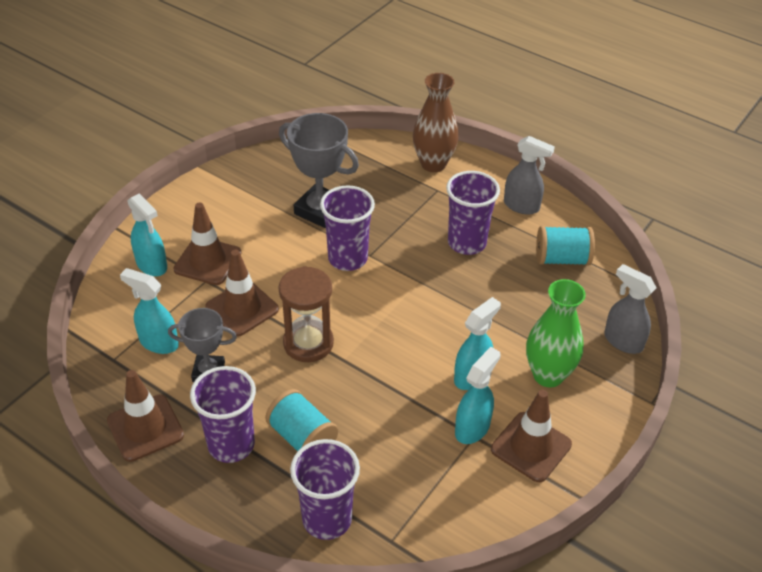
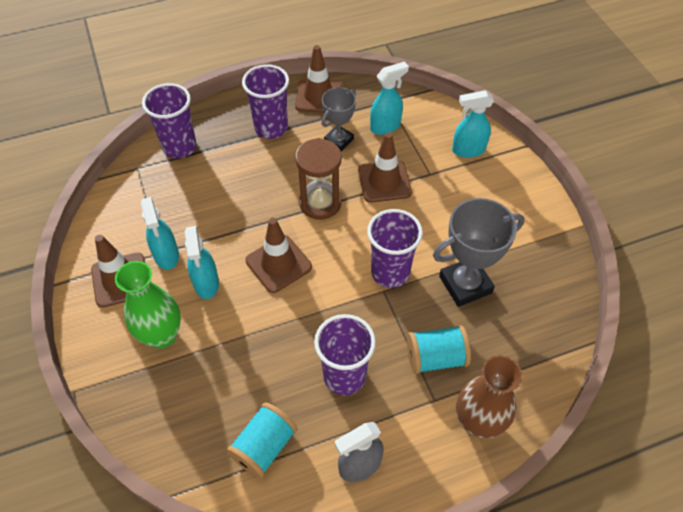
camera: 125 degrees right, 10 degrees up
brown traffic cone [173,203,241,285] -> brown traffic cone moved to [245,218,312,293]
turquoise spool [265,389,338,452] -> turquoise spool moved to [407,325,471,374]
grey spray bottle [604,264,657,354] -> none

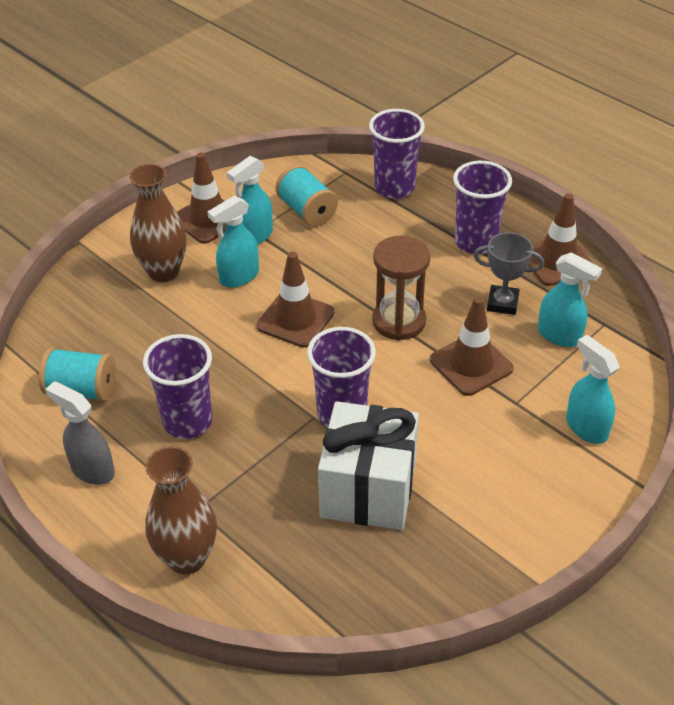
camera: 65 degrees right, 10 degrees down
green vase [115,261,181,349] -> brown vase [129,164,187,282]
turquoise spool [407,325,471,374] -> turquoise spool moved to [275,165,338,227]
grey trophy [433,198,525,307] -> white gift [318,401,419,530]

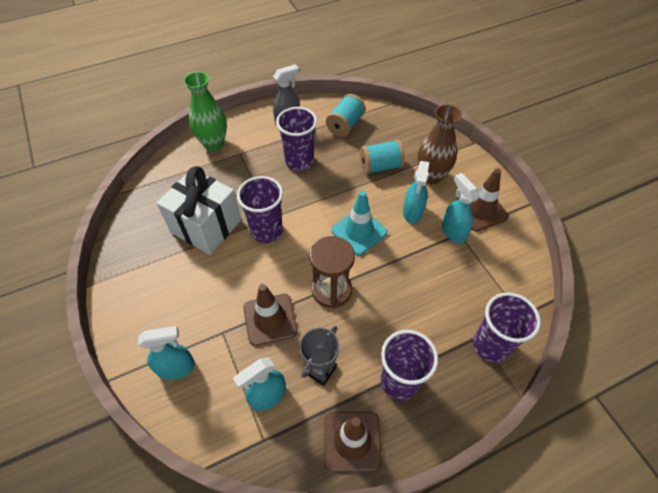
camera: 110 degrees right, 10 degrees up
brown vase [145,446,217,575] -> green vase [184,72,227,151]
turquoise spray bottle [207,196,259,288] -> turquoise spray bottle turned 150 degrees counterclockwise [403,161,429,223]
brown traffic cone [256,252,334,348] -> turquoise traffic cone [331,191,387,256]
turquoise spool [275,165,338,227] -> turquoise spool moved to [360,140,405,175]

